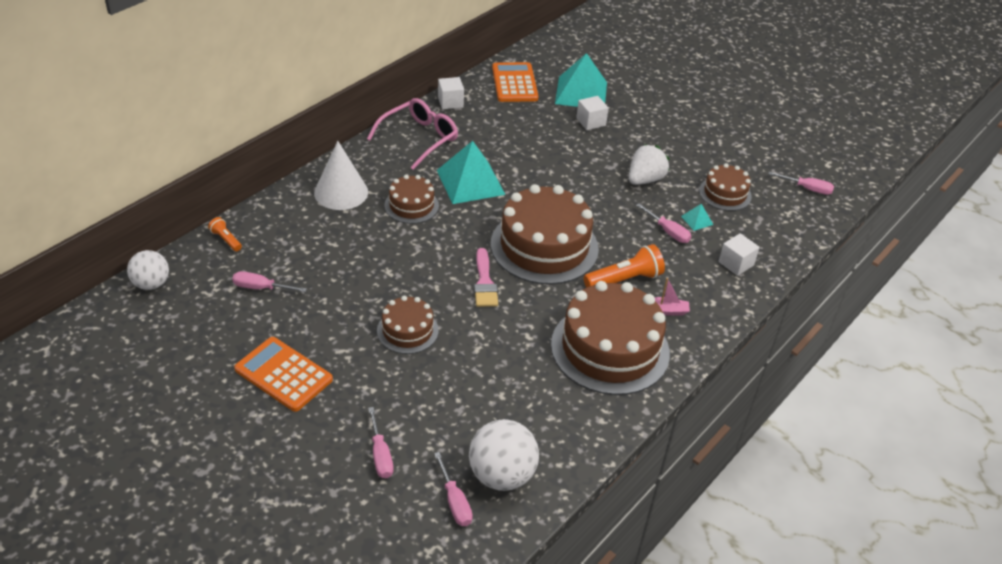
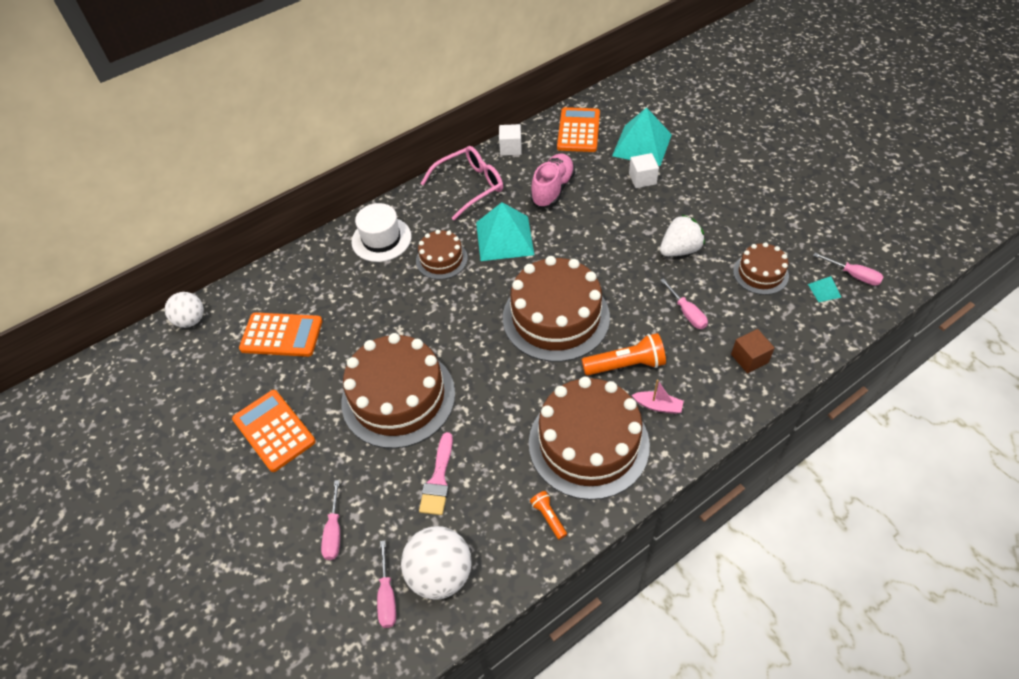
camera: 20 degrees right, 10 degrees up
orange flashlight [208,217,242,251] -> orange flashlight moved to [530,491,567,540]
pink screwdriver [232,271,307,292] -> orange calculator [239,312,322,357]
white cone [314,141,368,210] -> white hat [351,203,411,262]
brown cake [377,296,439,354] -> brown cake [342,333,455,449], size x1.93
pink brush [474,248,498,307] -> pink brush moved to [419,432,453,515]
turquoise pyramid [681,204,713,231] -> turquoise pyramid moved to [808,276,841,302]
white cube [719,233,760,276] -> brown cube [731,329,775,373]
none -> pink shoe [530,154,575,208]

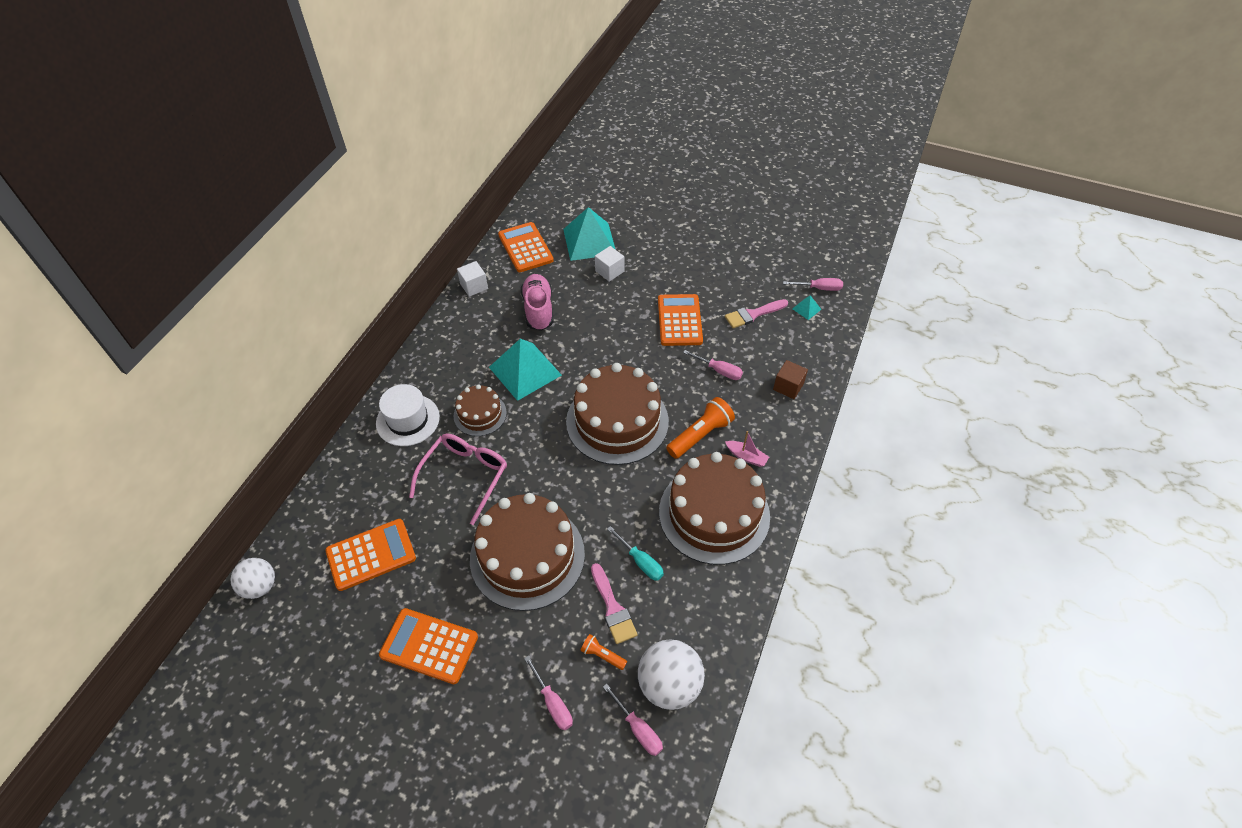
camera: 35 degrees left, 0 degrees up
pink glasses [420,146,503,220] -> pink glasses moved to [409,434,507,525]
orange flashlight [530,491,567,540] -> orange flashlight moved to [580,634,627,670]
pink boat [632,380,684,414] -> pink boat turned 45 degrees clockwise [725,431,769,467]
white strawberry [660,214,705,257] -> orange calculator [658,294,703,346]
brown cake [733,242,789,295] -> pink brush [725,299,788,328]
none -> turquoise screwdriver [607,526,664,581]

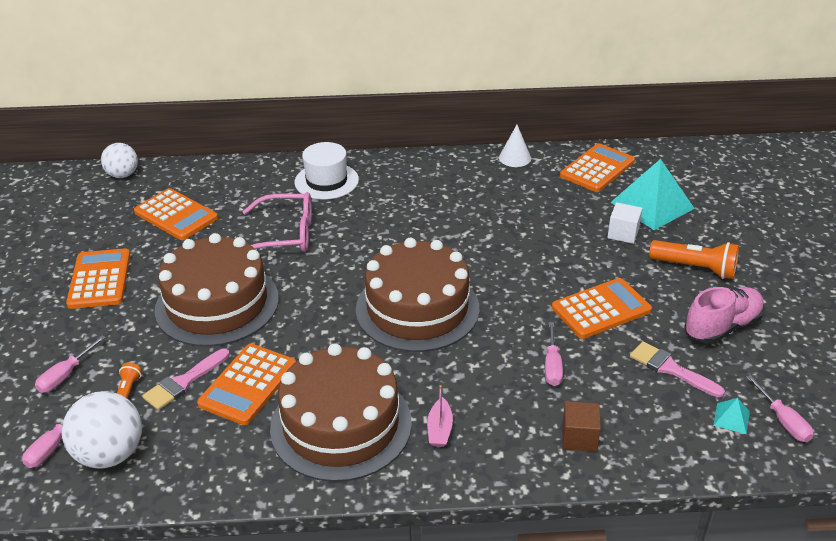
camera: 65 degrees right, 15 degrees down
brown cake [453,384,507,436] -> none
white cube [457,261,488,297] -> white cone [499,125,531,167]
turquoise pyramid [489,339,562,401] -> none
pink shoe [521,274,554,331] -> pink shoe moved to [684,287,765,344]
turquoise screwdriver [607,526,664,581] -> orange calculator [197,344,296,425]
orange flashlight [666,397,735,459] -> orange flashlight moved to [649,240,739,279]

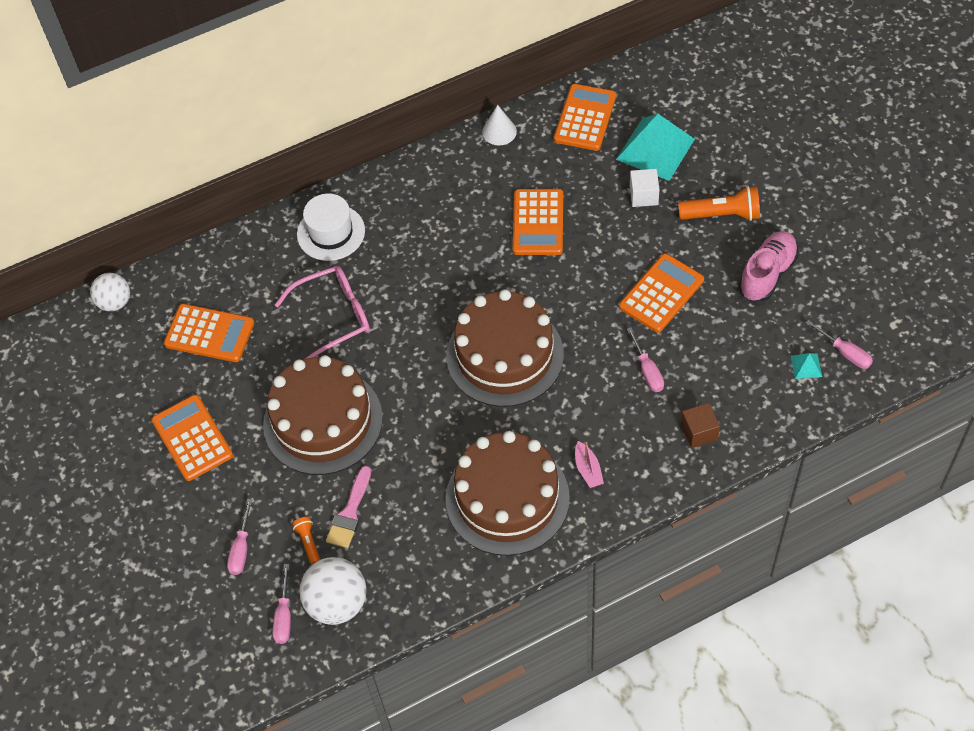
camera: 20 degrees left, 20 degrees up
orange calculator [197,344,296,425] -> orange calculator moved to [513,189,563,255]
pink brush [630,342,725,397] -> none

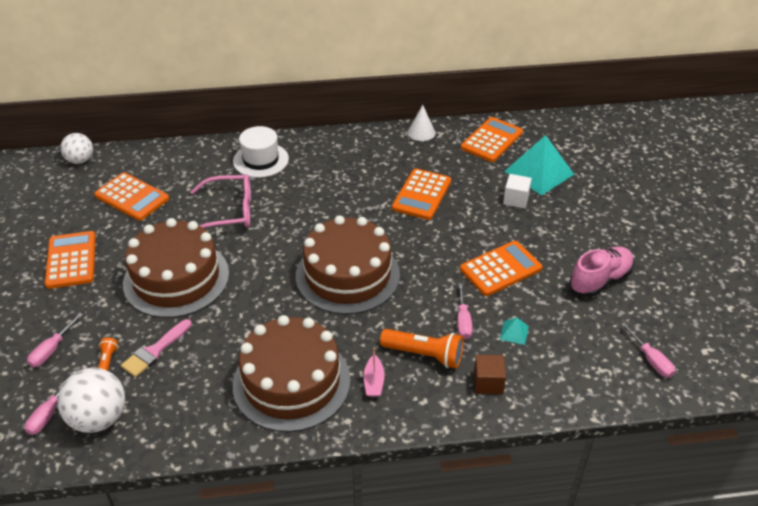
camera: 15 degrees right, 15 degrees down
orange flashlight [678,186,760,221] -> orange flashlight moved to [380,329,464,369]
turquoise pyramid [791,353,822,379] -> turquoise pyramid moved to [500,317,529,345]

